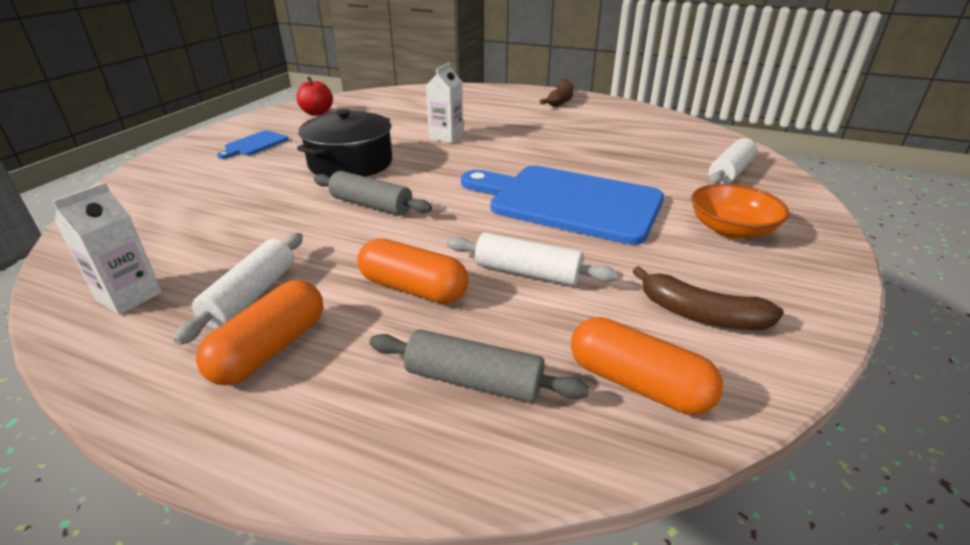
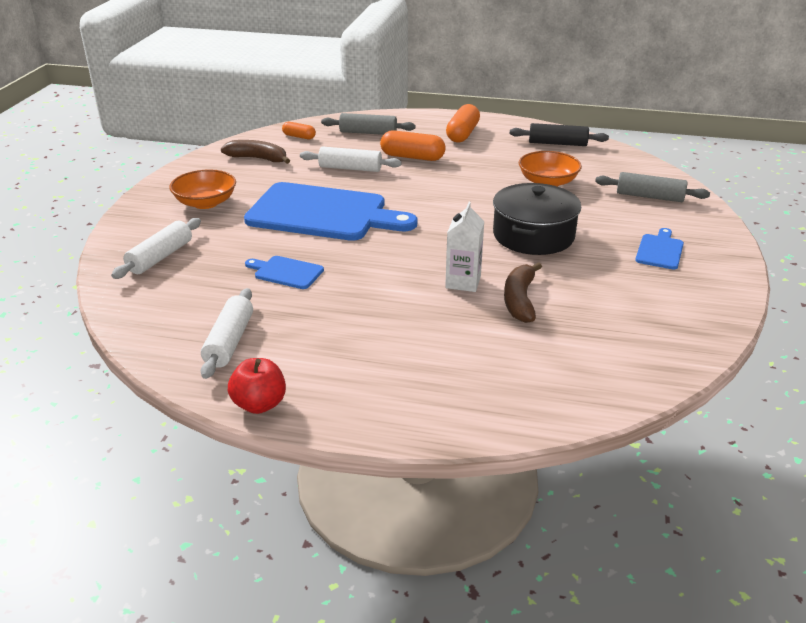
camera: 170 degrees right, 0 degrees up
white carton [53,182,162,315] -> black rolling pin [510,123,609,146]
white rolling pin [173,233,303,345] -> white rolling pin moved to [201,288,253,379]
red apple [297,77,333,115] -> red apple moved to [228,358,286,414]
grey rolling pin [314,171,432,216] -> grey rolling pin moved to [595,172,710,202]
brown banana [539,79,574,107] -> brown banana moved to [504,262,542,323]
orange capsule [571,317,724,415] -> orange capsule [282,122,316,139], size x0.58
none -> blue cutting board [245,256,324,289]
none -> orange bowl [519,151,582,187]

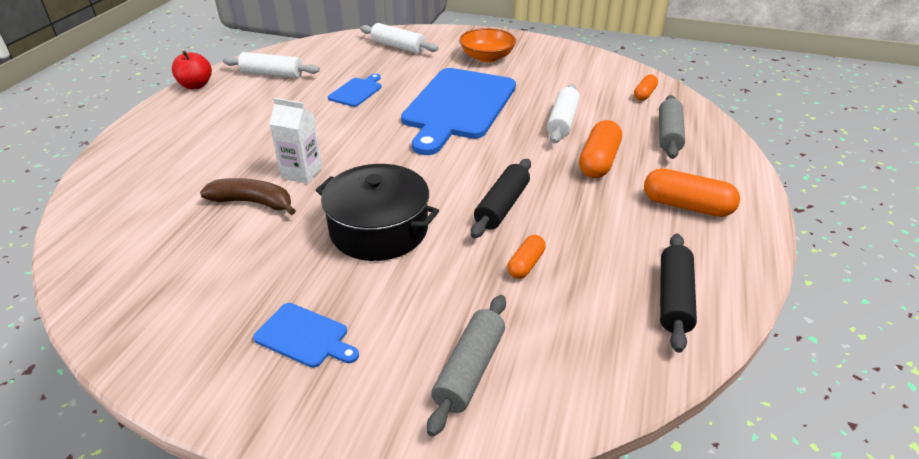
camera: 95 degrees right, 5 degrees up
brown banana [221,140,290,164] -> none
orange bowl [519,151,582,187] -> orange capsule [507,235,546,279]
none -> black rolling pin [471,159,531,238]

